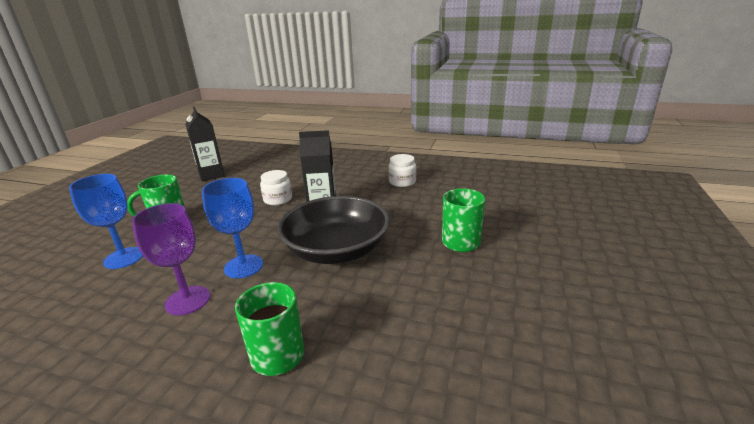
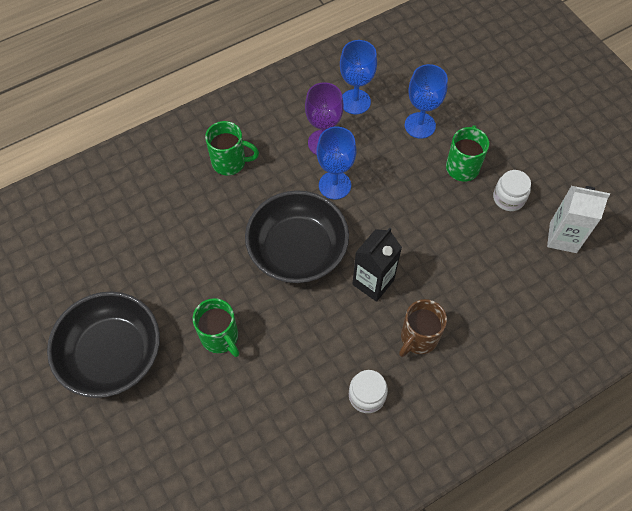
camera: 130 degrees right, 35 degrees up
black carton [185,107,225,181] -> white carton [547,186,610,253]
white jar [260,170,292,205] -> white jar moved to [493,170,531,211]
none -> black bowl [47,291,160,398]
none -> blue goblet [340,40,377,114]
none -> brown mug [399,299,447,357]

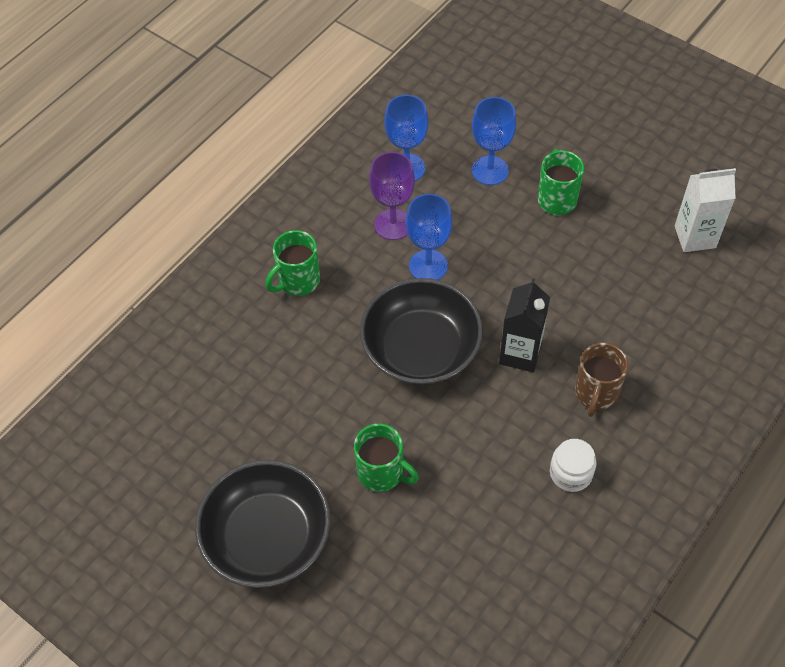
camera: 20 degrees left, 5 degrees down
green mug [205,121,259,175] -> green mug turned 150 degrees clockwise [265,230,320,296]
white jar [493,170,531,211] -> none

